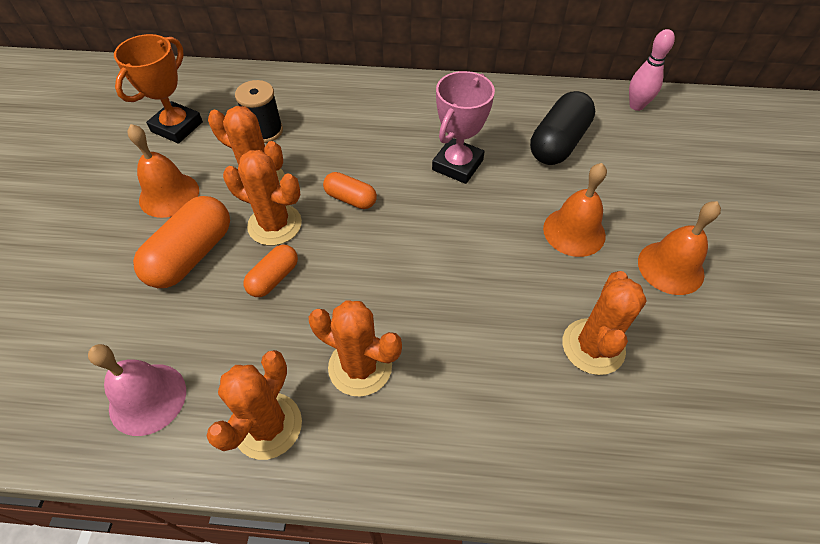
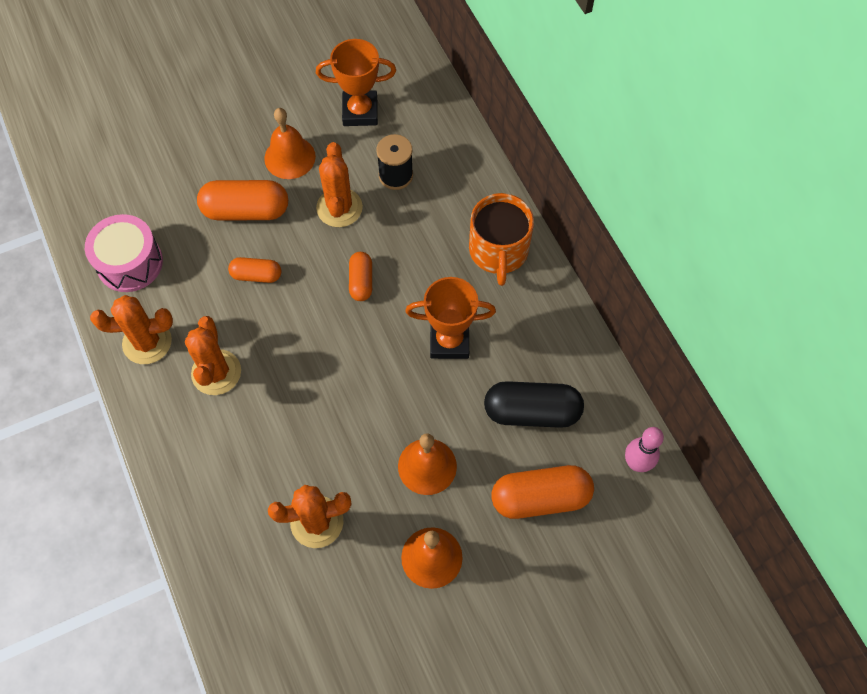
camera: 60 degrees right, 10 degrees up
pink bell [88,344,186,436] -> pink drum [85,214,163,292]
orange cactus [223,150,302,246] -> none
pink trophy [432,71,495,184] -> orange trophy [405,277,496,359]
none -> orange mug [469,193,534,286]
none -> orange capsule [491,465,594,519]

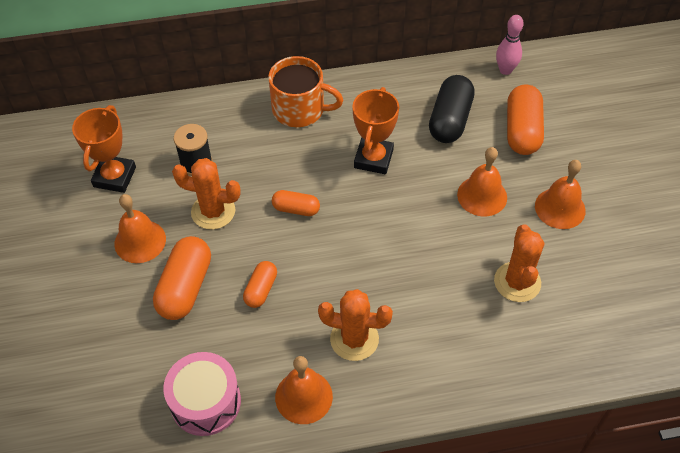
camera: 75 degrees left, 10 degrees down
orange cactus [90,295,173,364] -> orange bell [275,356,333,424]

